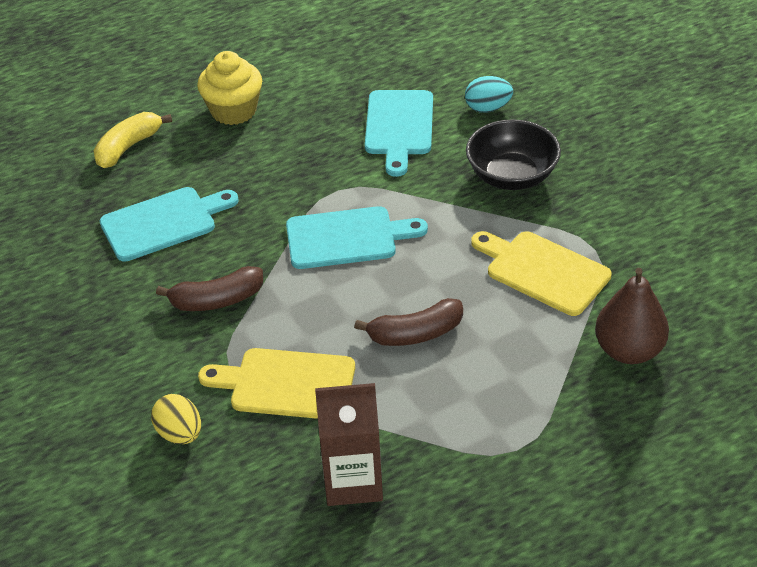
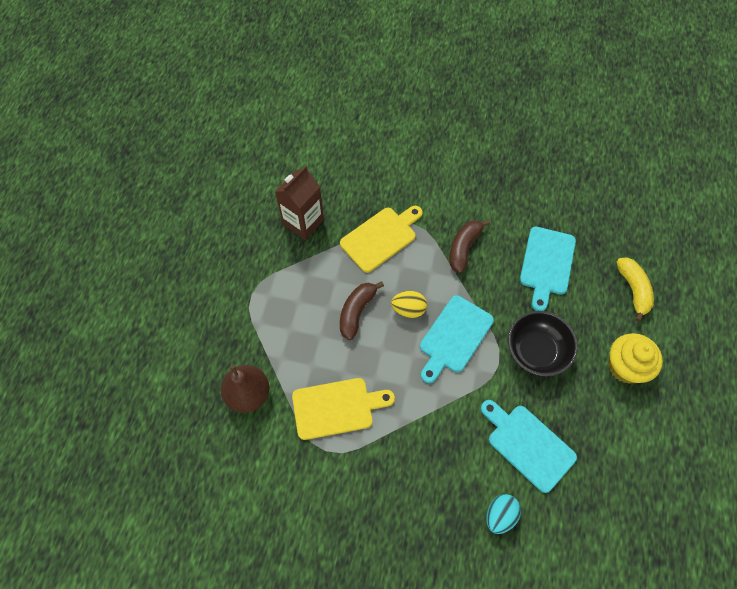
camera: 130 degrees right, 20 degrees up
yellow egg [151,394,201,444] -> yellow egg moved to [391,291,427,318]
black bowl [466,119,561,190] -> black bowl moved to [508,311,578,376]

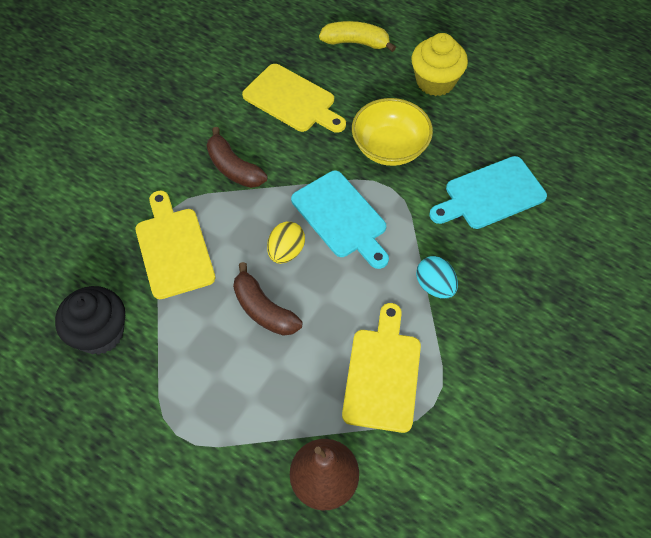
camera: 70 degrees left, 5 degrees down
brown carton [275,166,324,240] -> black cupcake [55,286,125,355]
turquoise egg [487,494,521,534] -> turquoise egg moved to [416,256,458,299]
black bowl [508,311,578,376] -> yellow bowl [352,98,433,166]
turquoise cutting board [520,227,576,311] -> yellow cutting board [242,64,346,133]

